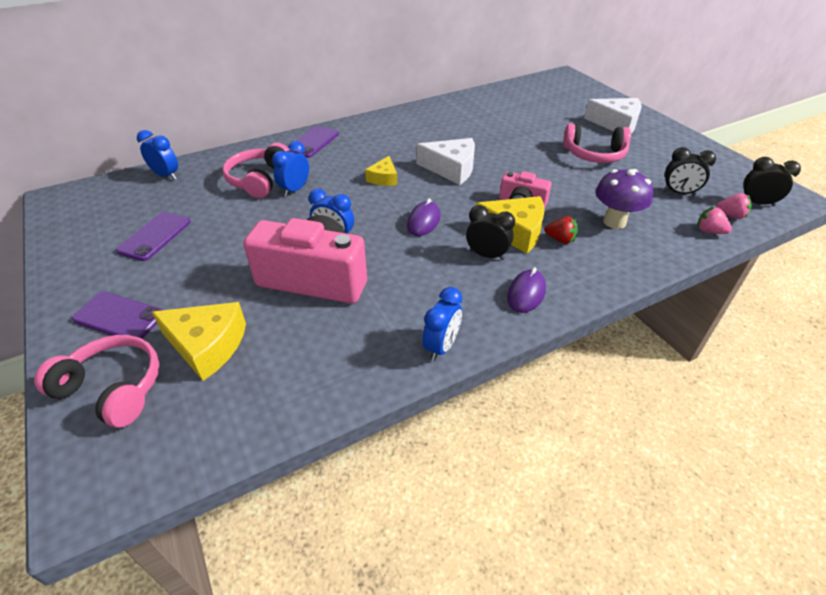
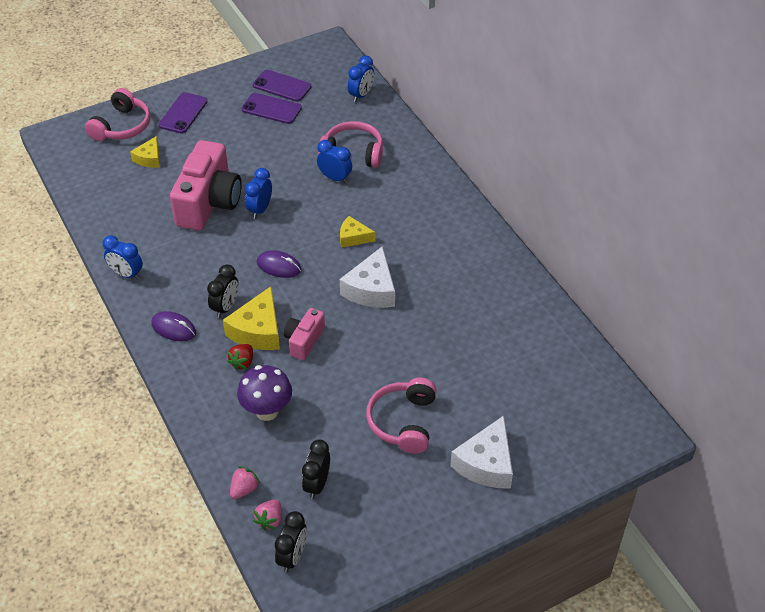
camera: 90 degrees right, 5 degrees up
yellow cheese [152,302,246,381] -> yellow cheese [130,136,160,168], size x0.59
purple phone [289,126,339,158] -> purple phone moved to [253,70,311,102]

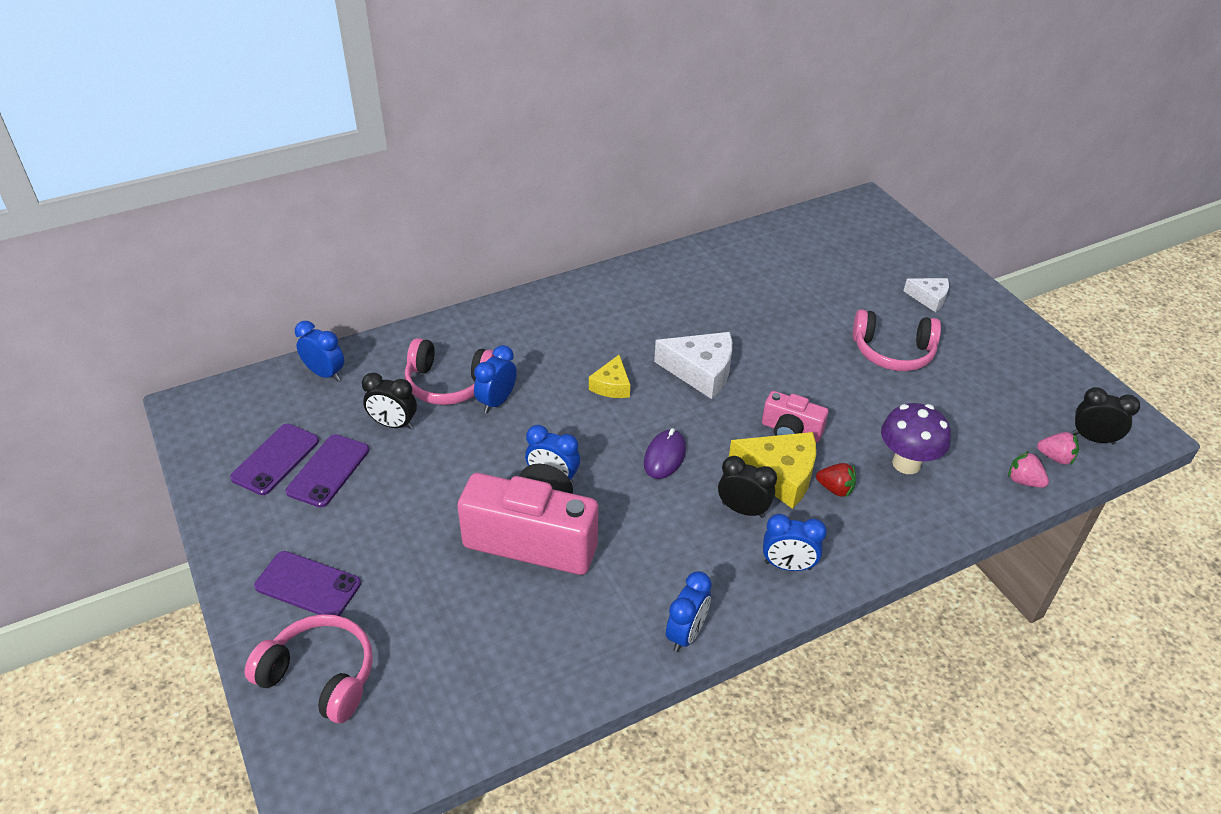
camera: 90 degrees left, 5 degrees down
yellow cheese [130,136,160,168] -> none
purple mouse [151,311,196,341] -> blue clock [763,514,827,571]
black clock [302,439,330,499] -> black clock moved to [362,372,417,429]
pink headphones [318,121,383,168] -> pink headphones turned 90 degrees counterclockwise [405,338,494,405]
white cheese [450,416,513,489] -> white cheese [904,278,949,312], size x0.59

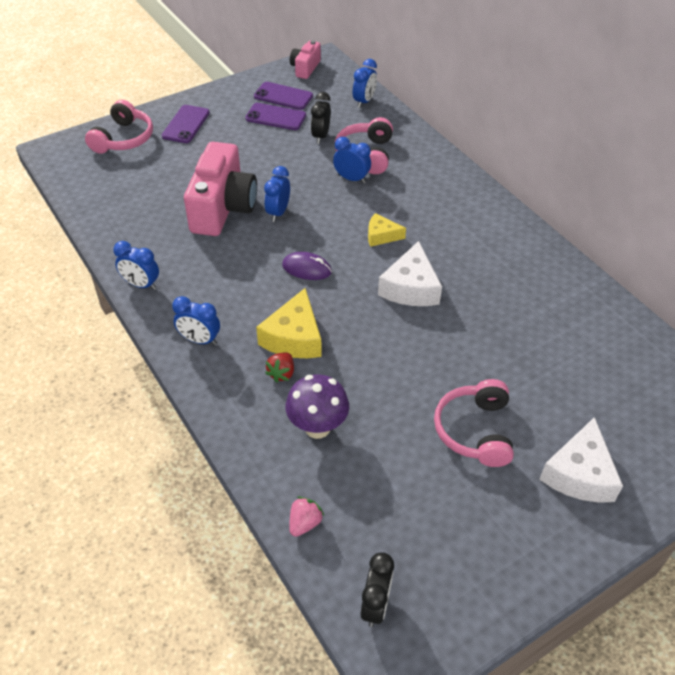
camera: 85 degrees right, 5 degrees up
black clock [718,456,777,518] -> none
pink camera [762,391,828,443] -> pink camera moved to [290,40,321,79]
blue clock [763,514,827,571] -> blue clock turned 75 degrees counterclockwise [172,296,220,345]
white cheese [904,278,949,312] -> white cheese [539,417,623,503], size x1.69
pink strawberry [1037,432,1079,465] -> none

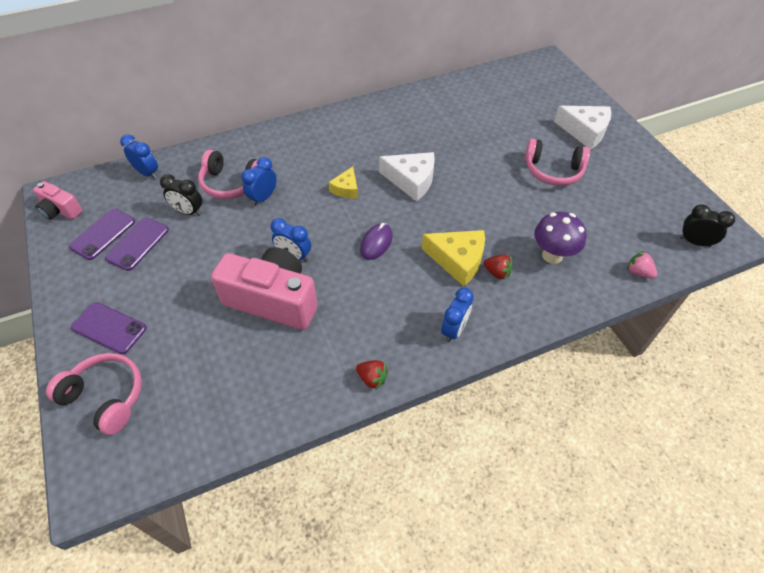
camera: 80 degrees left, 5 degrees up
blue clock [113,241,159,290] -> red strawberry [356,360,388,390]

